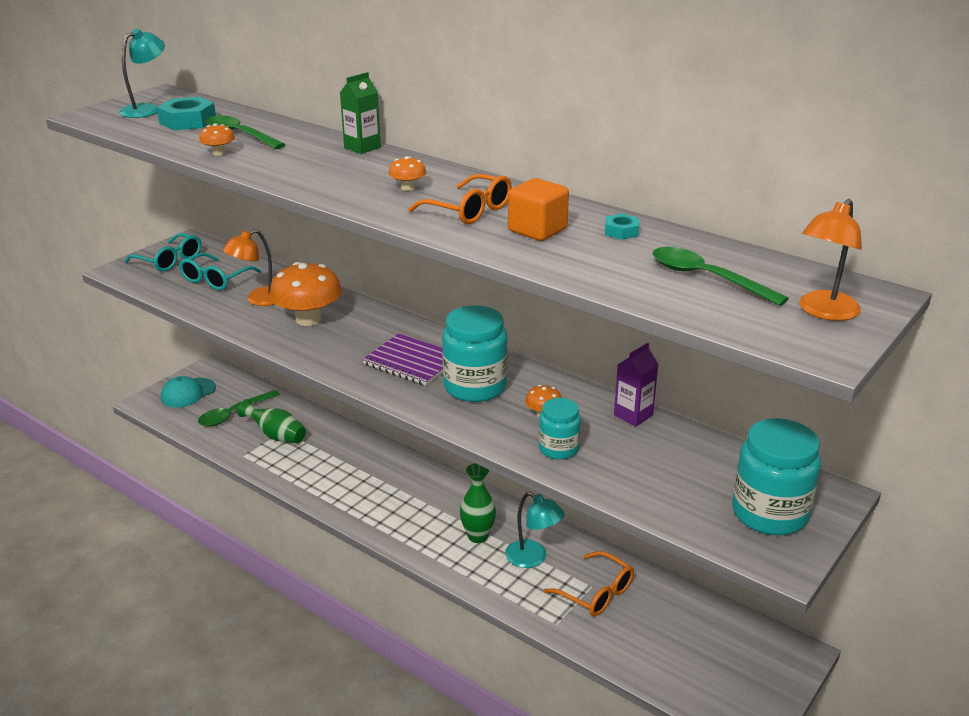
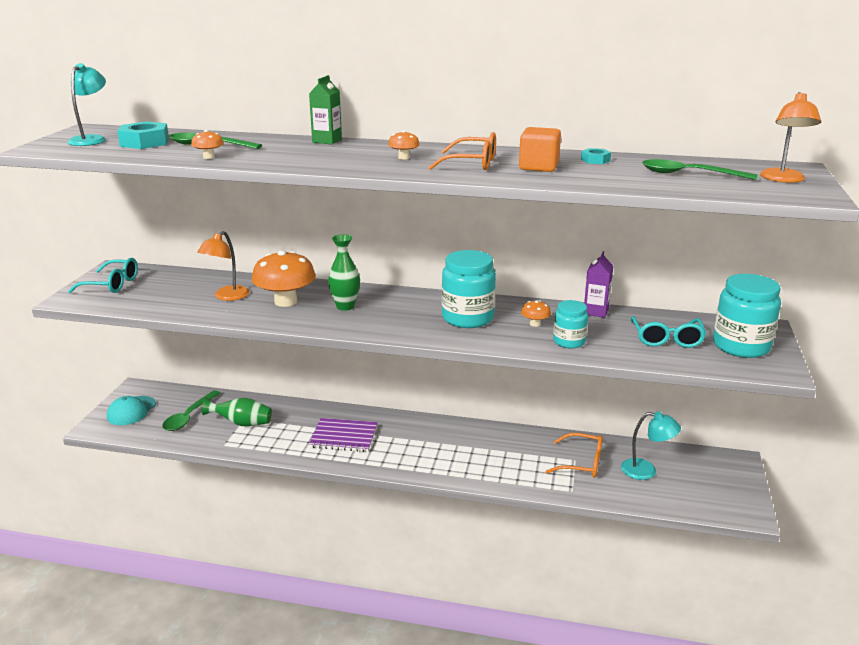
camera: 25 degrees left, 5 degrees down
turquoise glasses [179,253,261,290] -> turquoise glasses moved to [631,316,707,348]
purple notebook [362,333,443,386] -> purple notebook moved to [309,418,377,452]
green vase [460,463,496,543] -> green vase moved to [328,234,360,311]
turquoise lamp [505,492,565,568] -> turquoise lamp moved to [621,411,681,480]

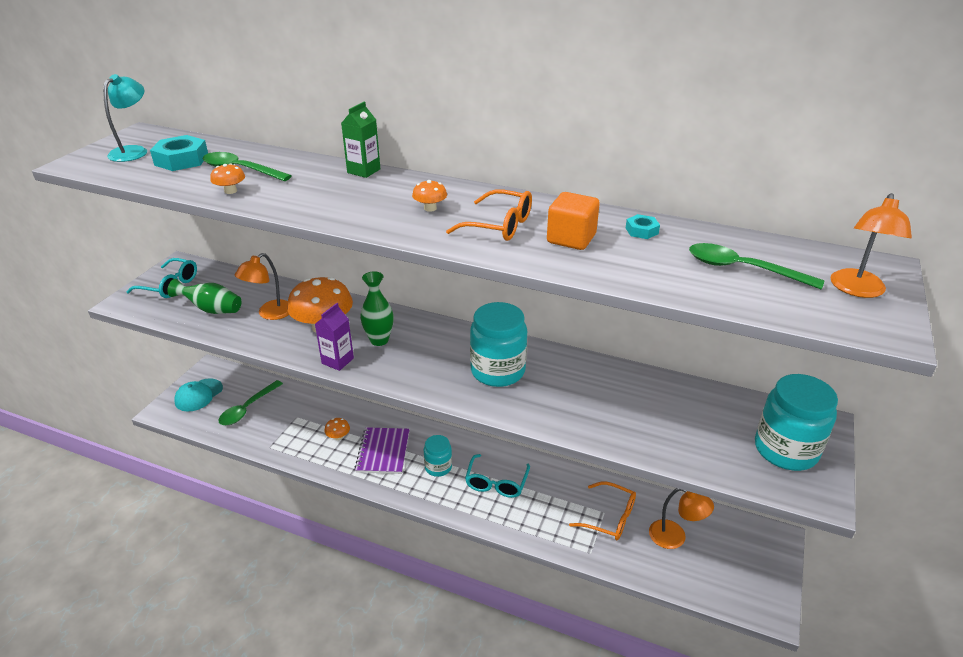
camera: 10 degrees right, 10 degrees up
green vase [202,398,272,427] -> green vase moved to [167,279,241,314]
purple notebook [309,418,377,452] -> purple notebook turned 75 degrees clockwise [355,427,410,474]
orange mushroom [521,300,551,327] -> orange mushroom moved to [324,418,350,440]
turquoise jar [553,300,588,349] -> turquoise jar moved to [424,435,452,477]
purple carton [584,251,613,318] -> purple carton moved to [315,303,354,371]
turquoise lamp [621,411,681,480] -> orange lamp [649,488,714,549]
turquoise glasses [631,316,707,348] -> turquoise glasses moved to [465,454,530,498]

